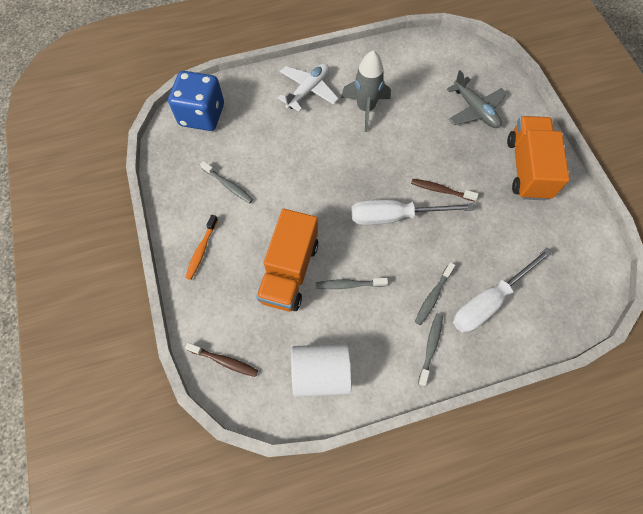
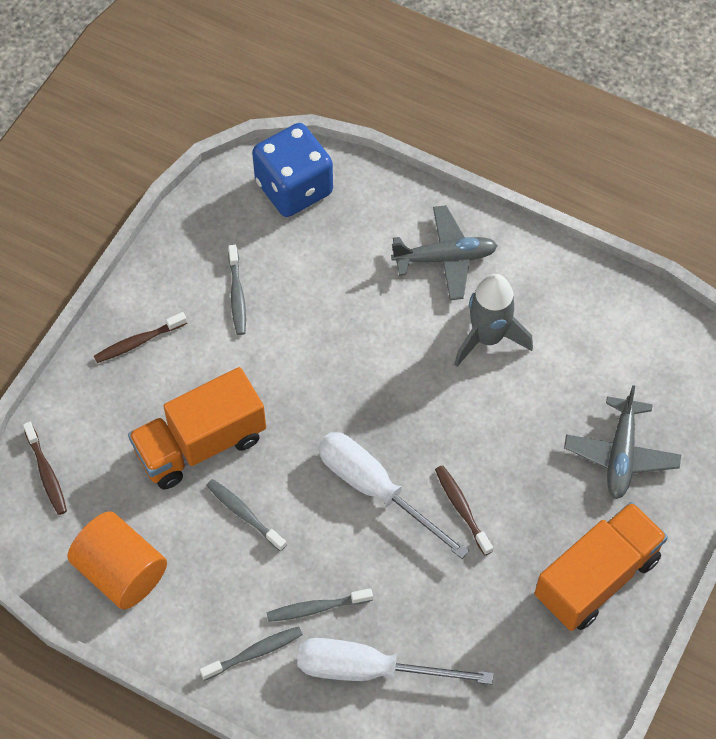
camera: 45 degrees right, 5 degrees down
orange toothbrush [185,215,218,280] -> brown toothbrush [94,312,187,363]
white plane [278,63,339,112] -> grey plane [391,205,498,300]
white cylinder [291,343,351,397] -> orange cylinder [67,511,167,609]

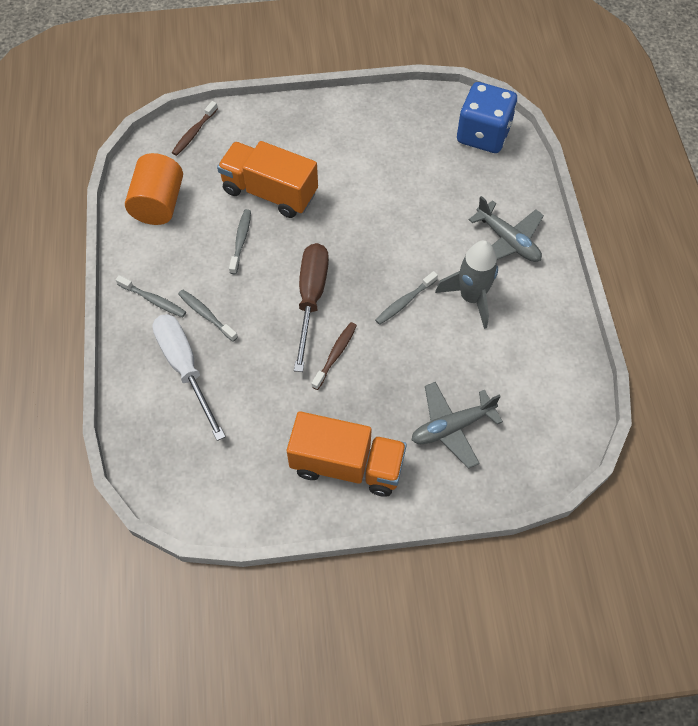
camera: 55 degrees right, 0 degrees up
brown toothbrush [94,312,187,363] -> none
grey toothbrush [228,245,246,335] -> grey toothbrush moved to [375,271,438,325]
white screwdriver [318,432,469,559] -> brown screwdriver [294,243,329,372]

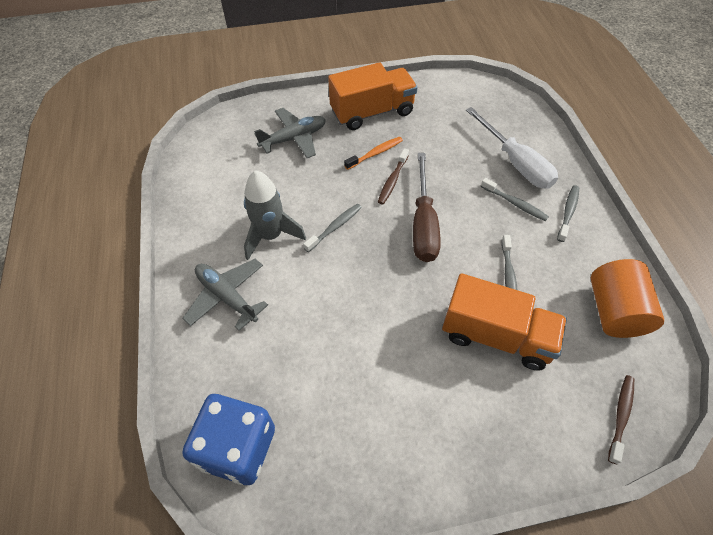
camera: 175 degrees right, 5 degrees down
grey toothbrush [116,275,186,317] -> grey toothbrush turned 90 degrees clockwise [557,185,579,242]
orange truck [287,411,407,496] -> orange truck turned 150 degrees clockwise [328,62,418,130]
none -> orange toothbrush [344,137,403,170]

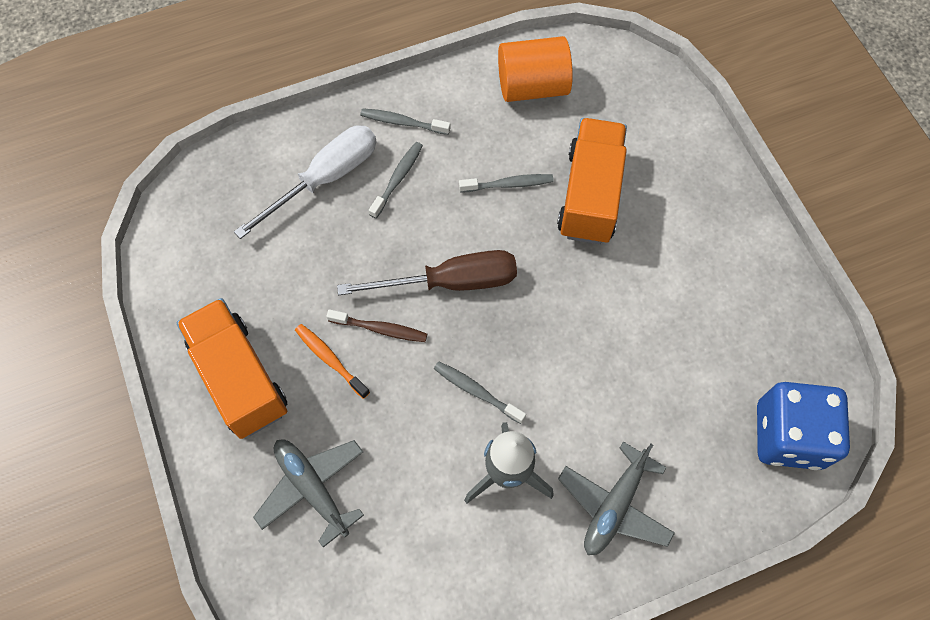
camera: 100 degrees left, 10 degrees up
brown toothbrush [608,375,634,464] -> none

